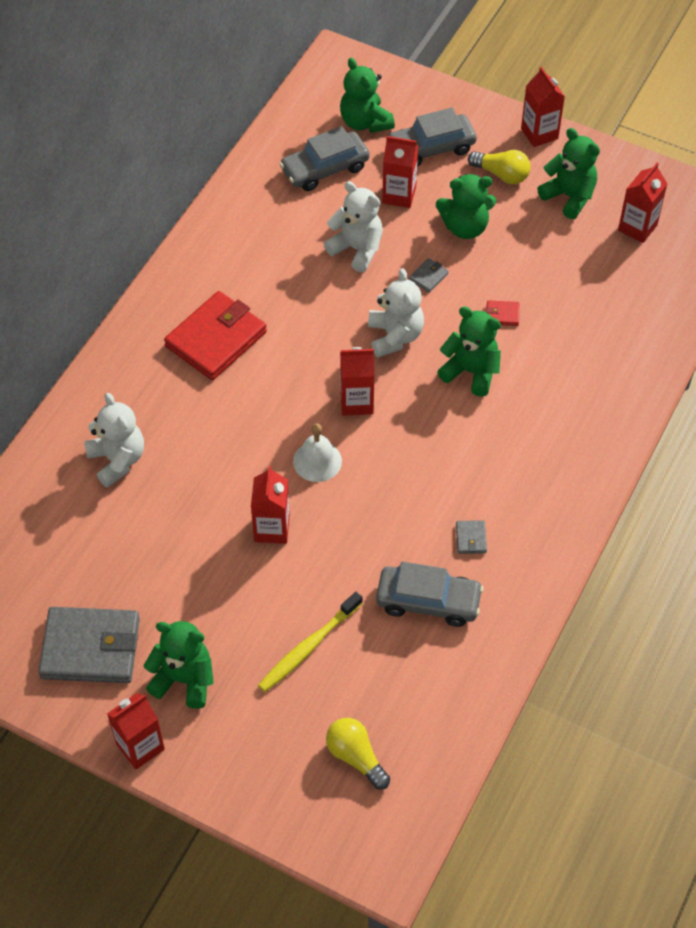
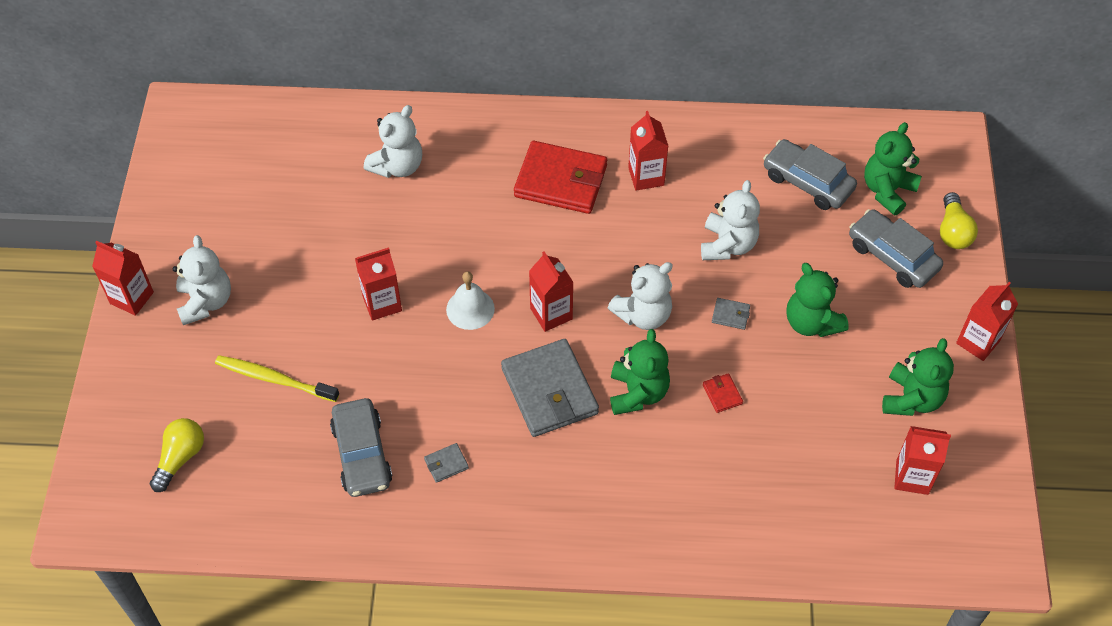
camera: 65 degrees right, 0 degrees up
grey wallet [38,607,140,683] -> grey wallet moved to [501,339,599,437]
green teddy bear [143,621,214,709] -> white teddy bear [173,235,231,325]
red carton [382,136,418,208] -> red carton moved to [628,111,668,191]
yellow light bulb [468,150,530,184] -> yellow light bulb moved to [940,192,978,249]

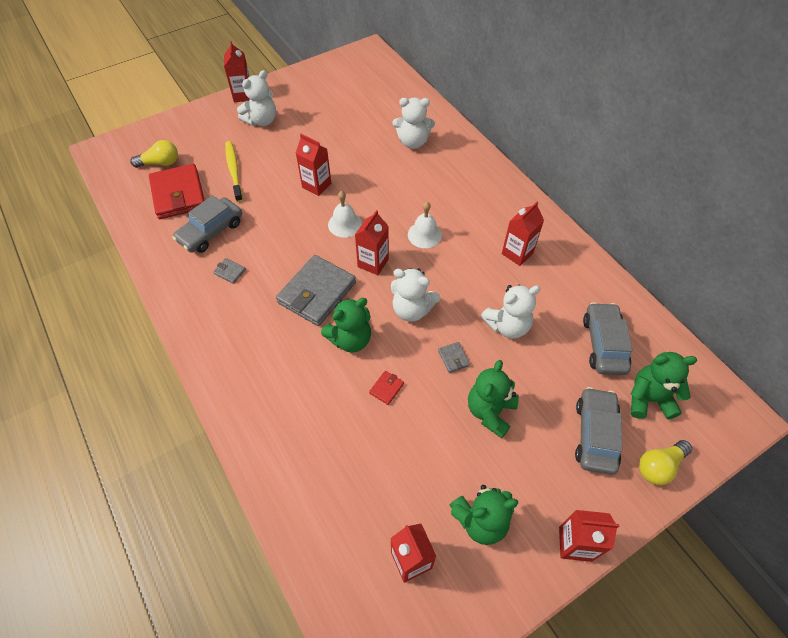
camera: 55 degrees right, 0 degrees up
red wallet [514,141,607,214] -> red wallet moved to [149,164,205,219]
none -> white bell [408,202,442,248]

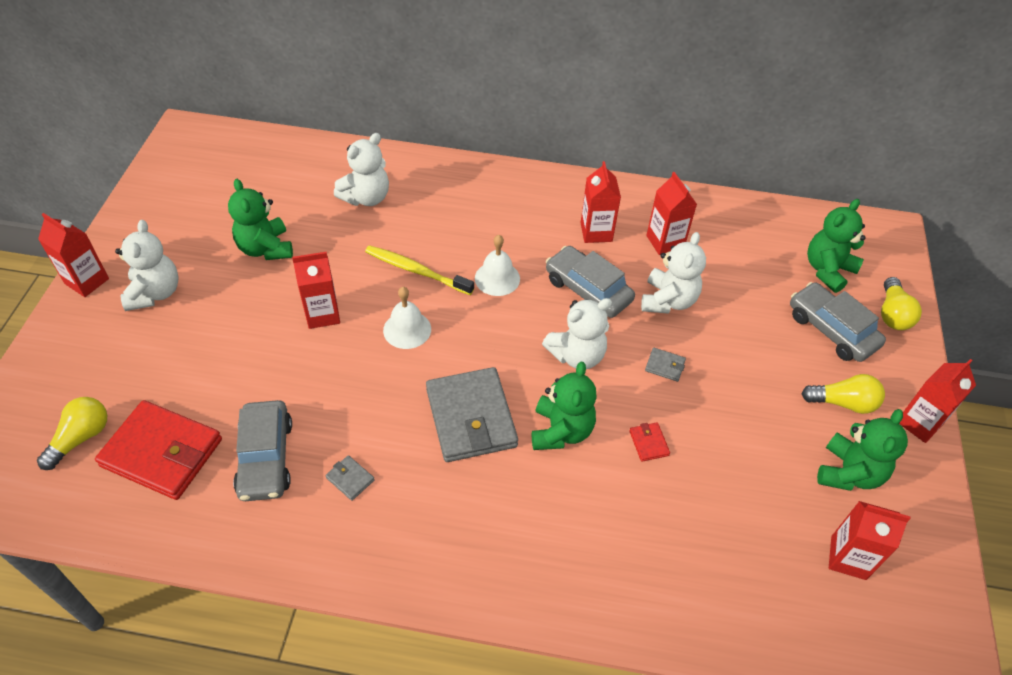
camera: 50 degrees left, 5 degrees down
grey wallet [213,258,246,284] -> grey wallet turned 60 degrees clockwise [326,455,375,501]
yellow toothbrush [225,141,243,202] -> yellow toothbrush moved to [365,245,474,295]
red carton [355,210,389,275] -> red carton moved to [646,172,697,255]
green teddy bear [468,360,519,439] -> green teddy bear moved to [228,179,293,260]
grey car [583,302,632,375] -> grey car moved to [546,246,635,318]
none -> yellow light bulb [802,374,885,414]

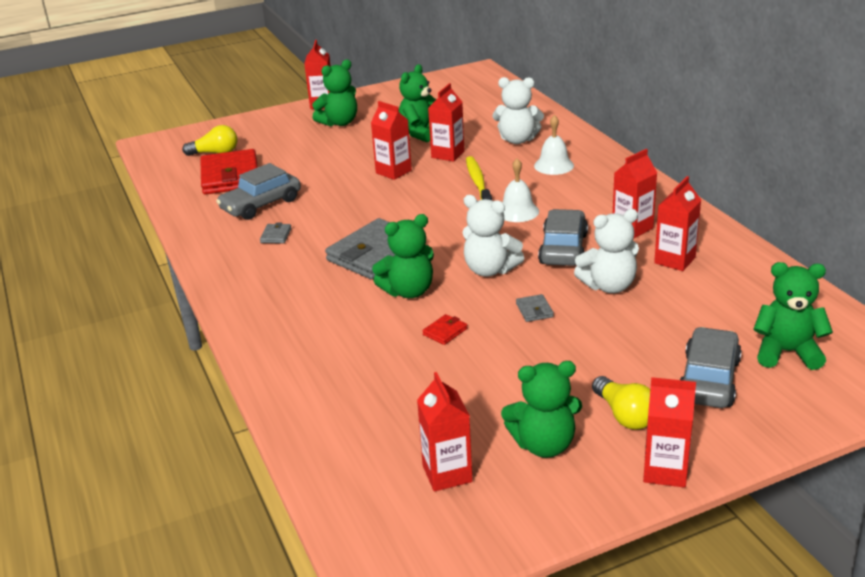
camera: 60 degrees right, 20 degrees down
white teddy bear [115,220,179,311] -> green teddy bear [312,60,357,126]
white bell [383,287,431,349] -> white bell moved to [534,115,574,175]
yellow light bulb [881,277,922,330] -> none
none -> red carton [428,83,464,162]

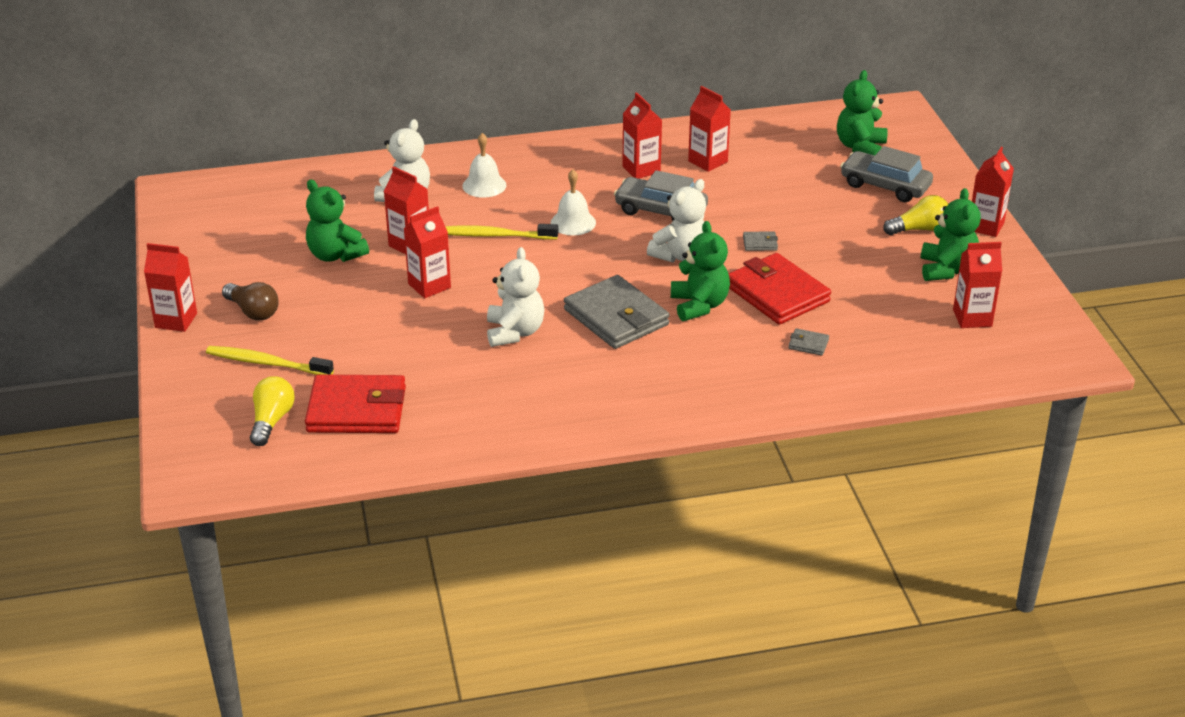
camera: 80 degrees left, 5 degrees up
grey car [216,163,301,220] -> none
grey wallet [260,222,291,243] -> grey wallet moved to [788,328,829,356]
green teddy bear [312,60,357,126] -> brown light bulb [222,282,279,321]
red wallet [422,314,468,345] -> red wallet [728,253,831,325], size x2.48
white teddy bear [574,209,639,293] -> white teddy bear moved to [487,247,544,347]
none -> yellow toothbrush [206,346,334,375]

